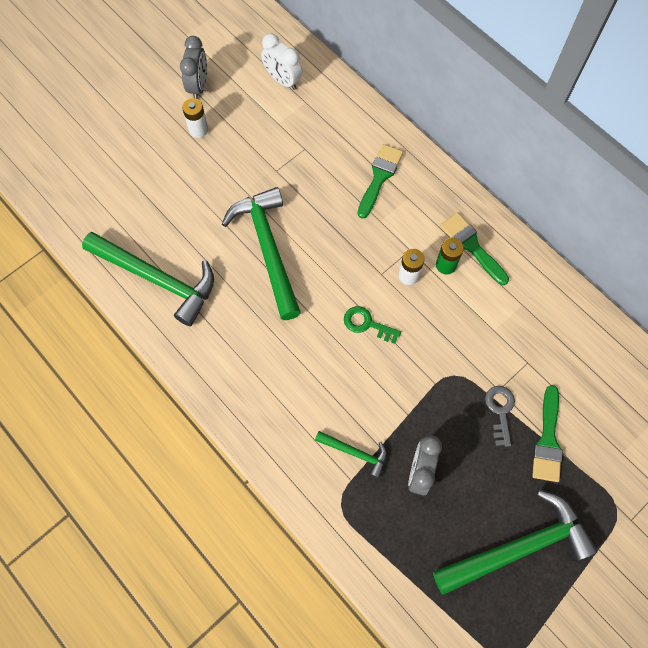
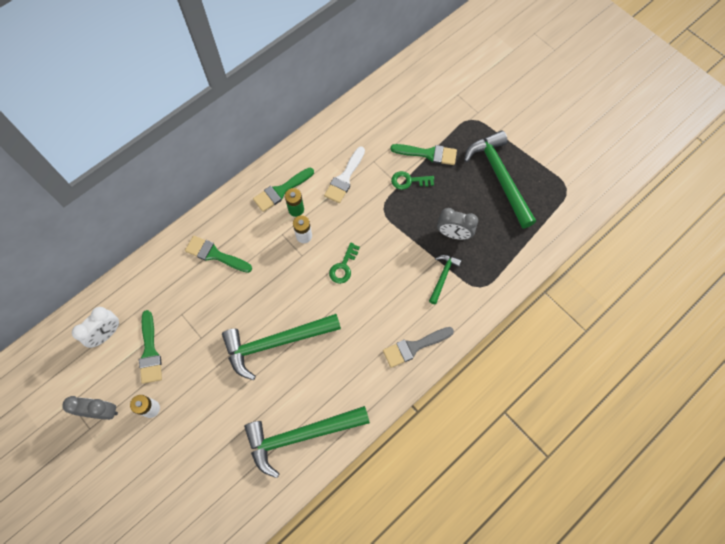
camera: 90 degrees left, 0 degrees up
green hammer [82,232,214,326] -> green hammer turned 135 degrees counterclockwise [244,406,370,478]
grey key [485,386,515,447] -> green key [391,171,434,190]
none -> green brush [139,310,162,384]
none -> white brush [324,146,365,203]
none -> grey brush [383,327,454,368]

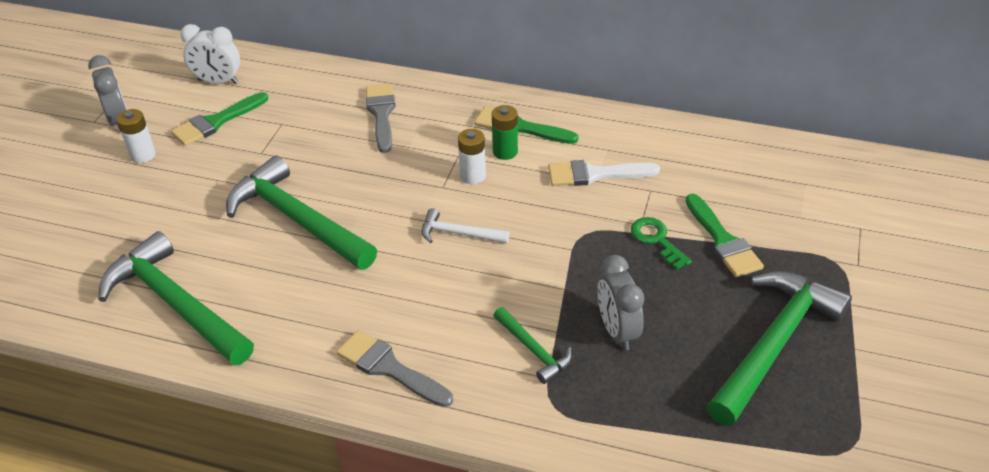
camera: 60 degrees right, 25 degrees down
green brush [185,236,252,273] -> grey brush [366,84,395,153]
green key [329,243,360,284] -> white hammer [422,208,509,244]
green hammer [429,255,462,304] -> green hammer turned 60 degrees clockwise [493,307,572,384]

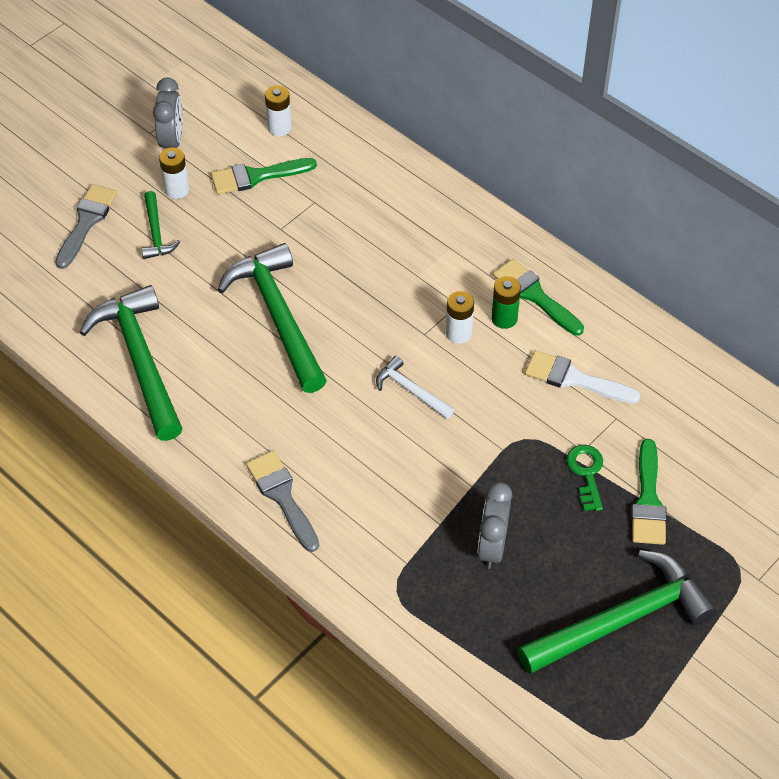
camera: 25 degrees right, 10 degrees up
white clock [180,24,240,84] -> white battery [265,85,292,136]
grey brush [366,84,395,153] -> grey brush moved to [55,184,117,269]
green hammer [493,307,572,384] -> green hammer moved to [142,191,180,259]

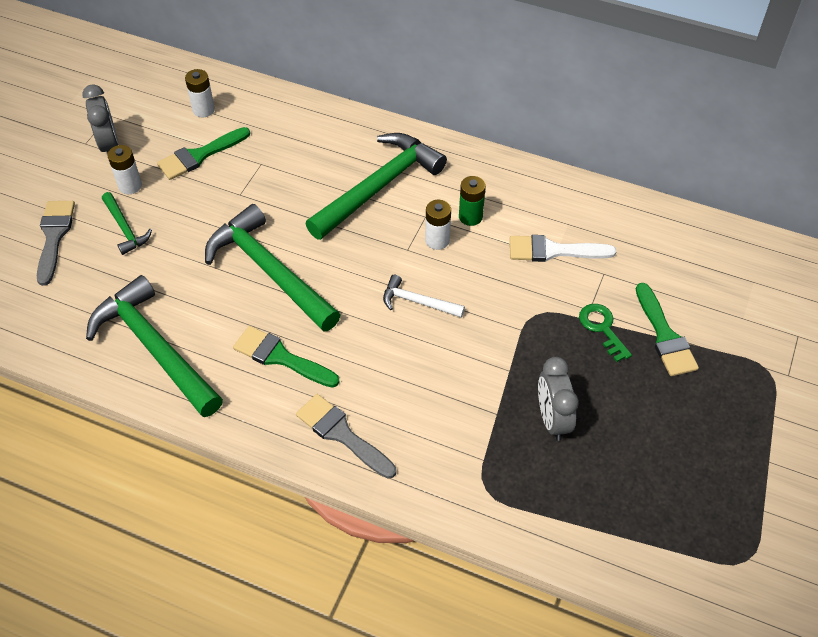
camera: 20 degrees left, 0 degrees up
green brush [493,259,584,336] -> green brush moved to [233,326,339,388]
green hammer [517,550,717,674] -> green hammer moved to [305,133,447,240]

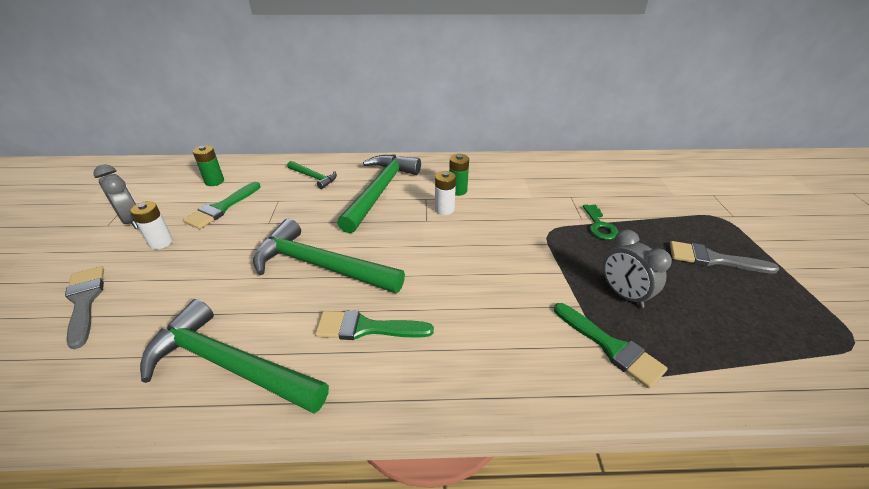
camera: 25 degrees left, 15 degrees down
green hammer [102,192,152,255] -> green hammer moved to [287,161,337,189]
white battery [185,69,215,117] -> green battery [193,145,224,186]
grey brush [296,394,396,479] -> grey brush moved to [670,241,779,274]
white hammer [383,275,465,318] -> none
white brush [510,235,616,262] -> none
green key [579,304,632,362] -> green key turned 135 degrees counterclockwise [583,205,618,240]
green brush [636,283,699,376] -> green brush moved to [554,303,667,389]

